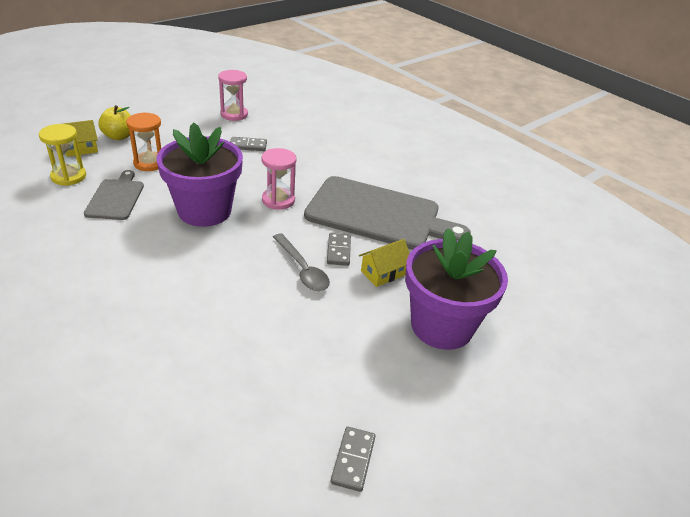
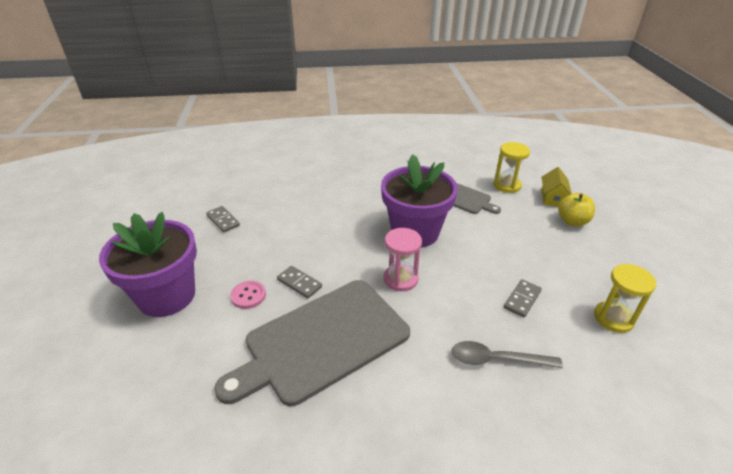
camera: 130 degrees right, 0 degrees up
orange hourglass [126,112,161,171] -> none
pink hourglass [218,70,248,121] -> yellow hourglass [594,264,656,333]
grey spoon [273,233,330,291] -> grey spoon moved to [452,341,563,369]
grey domino [331,427,375,492] -> grey domino moved to [206,206,240,233]
yellow house [359,239,410,287] -> pink button [230,281,266,309]

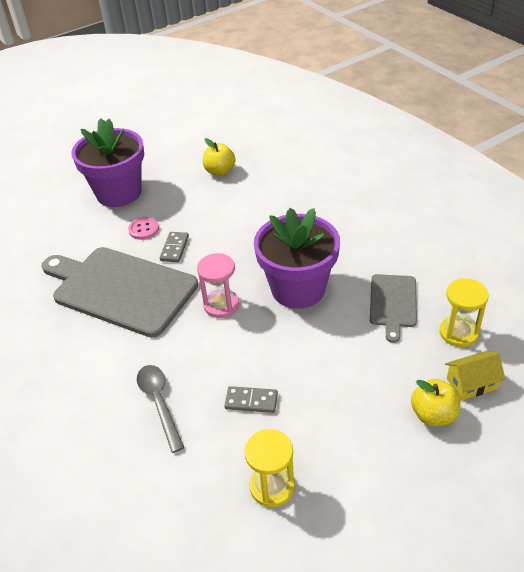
camera: 65 degrees right, 5 degrees up
grey domino [206,206,240,233] -> yellow apple [203,138,235,176]

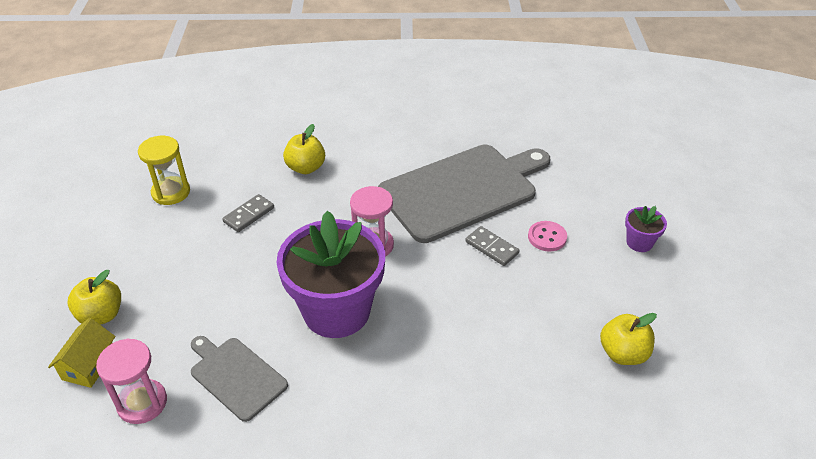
camera: 120 degrees right, 0 degrees up
purple flower pot [72,118,144,207] -> purple flower pot [625,206,667,252], size x0.42
grey spoon [137,365,184,453] -> yellow apple [283,124,325,174]
yellow hourglass [439,278,489,347] -> pink hourglass [96,339,167,424]

